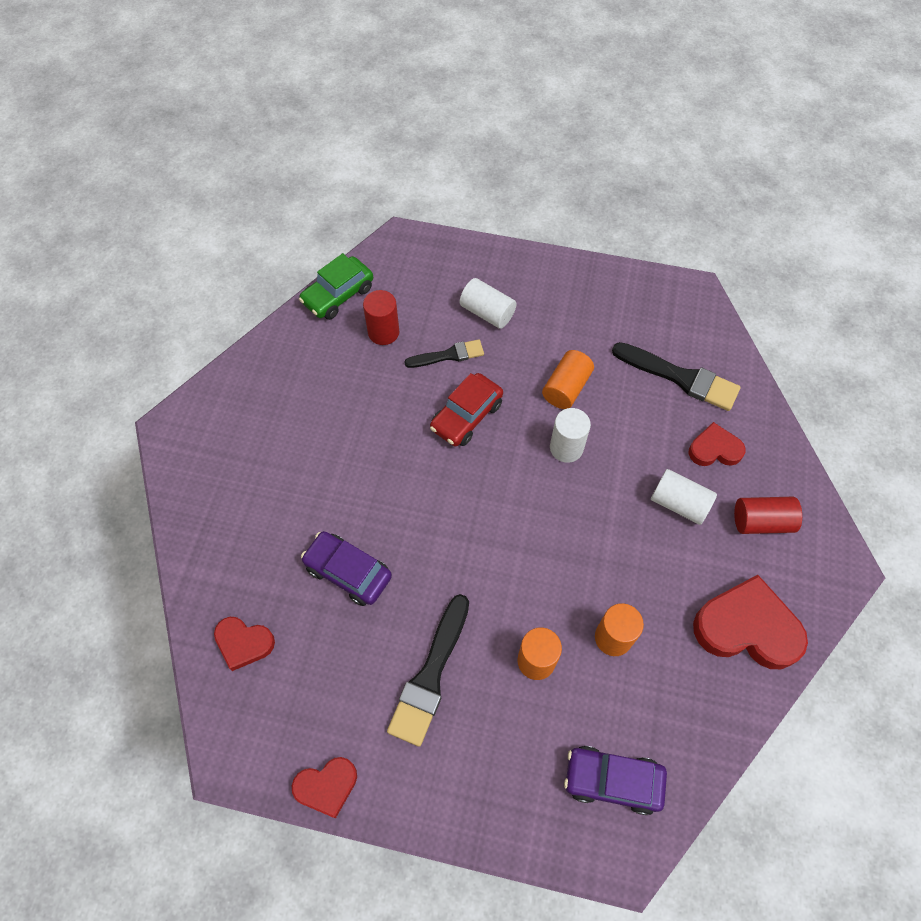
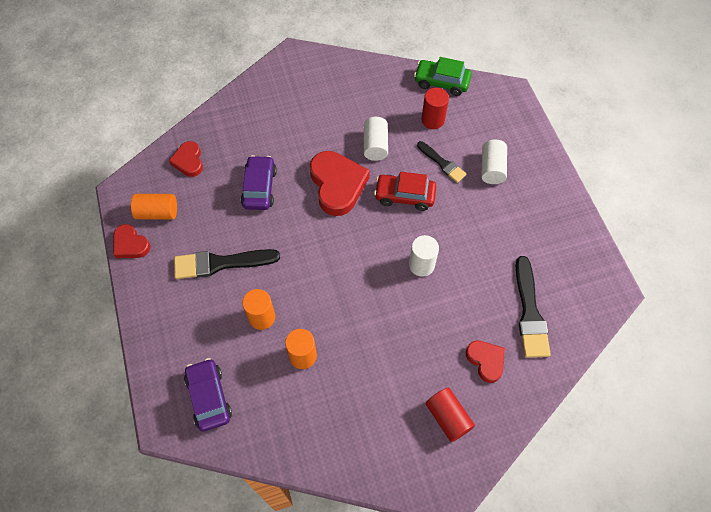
camera: 60 degrees right, 0 degrees up
orange cylinder [542,350,594,409] -> orange cylinder moved to [131,194,177,220]
white cylinder [651,469,717,525] -> white cylinder moved to [364,117,388,161]
red heart [693,575,808,669] -> red heart moved to [310,151,370,216]

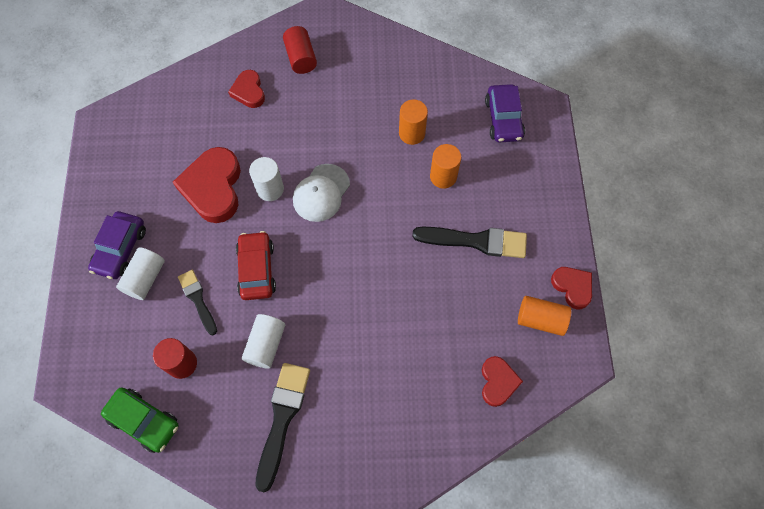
camera: 165 degrees left, 5 degrees up
purple car [241,155,277,210] -> purple car moved to [88,211,146,279]
red heart [310,151,370,216] -> red heart moved to [173,147,241,223]
red car [374,172,436,211] -> red car turned 120 degrees counterclockwise [236,231,276,300]
black brush [516,256,551,358] -> black brush moved to [255,363,310,492]
none -> white cap [293,164,350,222]

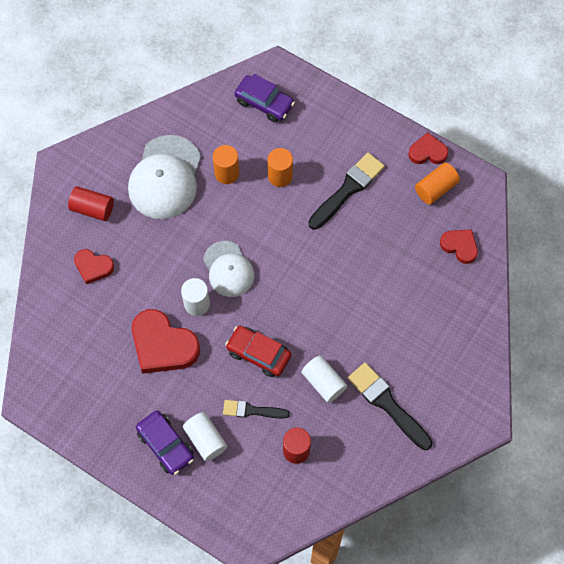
camera: 55 degrees left, 0 degrees up
green car [101,387,179,453] -> none
none -> white cap [128,135,201,219]

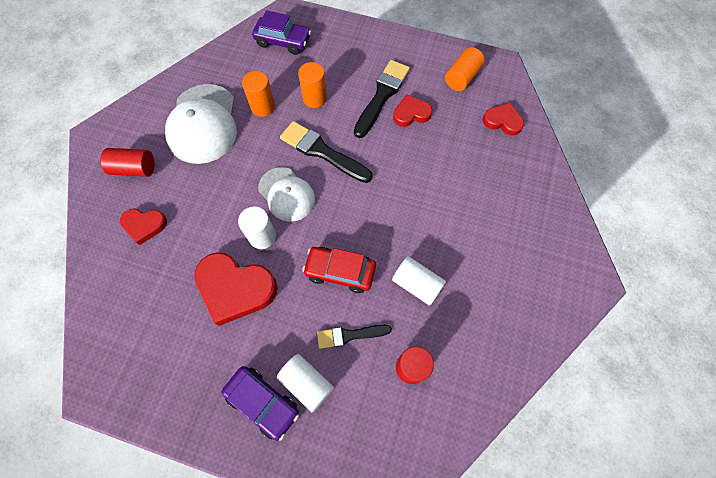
camera: 15 degrees left, 0 degrees up
black brush [348,363,432,450] -> black brush moved to [280,121,373,183]
red heart [408,132,448,164] -> red heart moved to [393,94,432,127]

